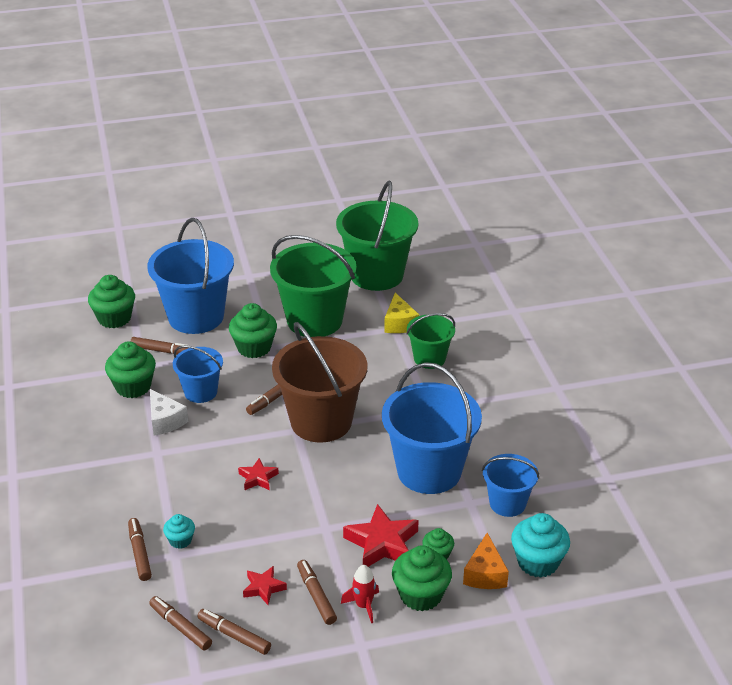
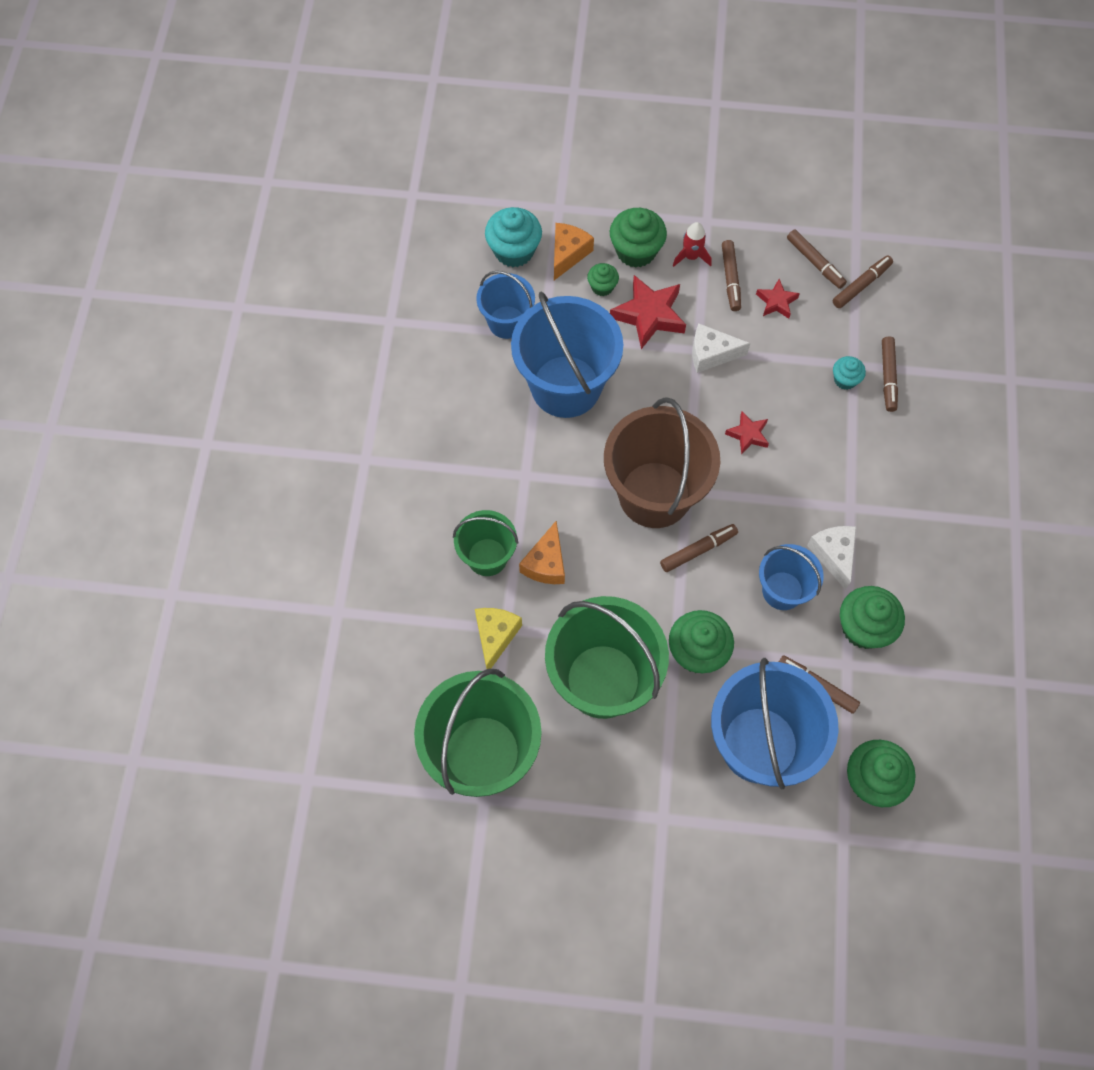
camera: 160 degrees left, 30 degrees up
brown marker [149,596,212,650] -> brown marker turned 105 degrees counterclockwise [833,256,893,308]
none -> orange cheese [519,521,565,584]
none -> white cheese [692,324,750,373]

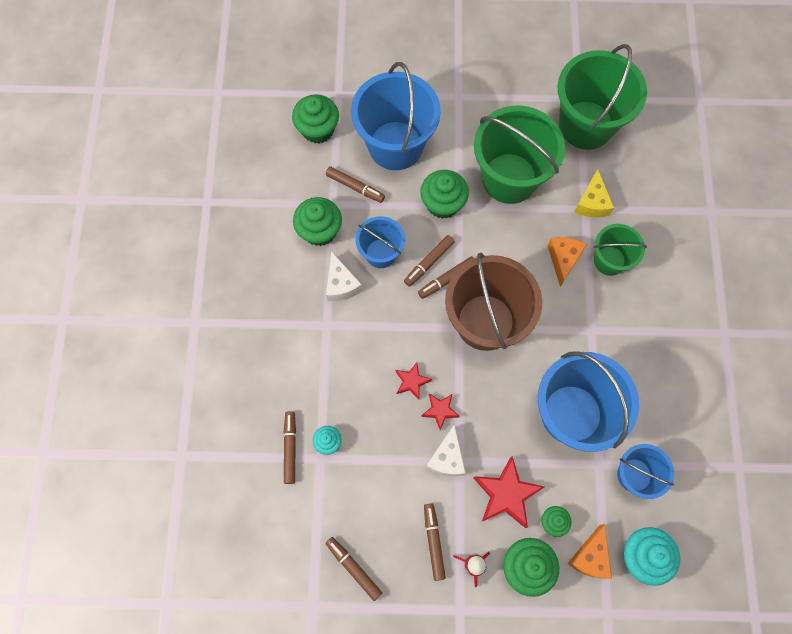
camera: 175 degrees right, 5 degrees up
white cheese [692,324,750,373] -> white cheese turned 105 degrees clockwise [426,424,466,476]
red star [756,279,800,319] -> red star moved to [421,393,460,430]
brown marker [833,256,893,308] -> brown marker moved to [404,235,455,287]

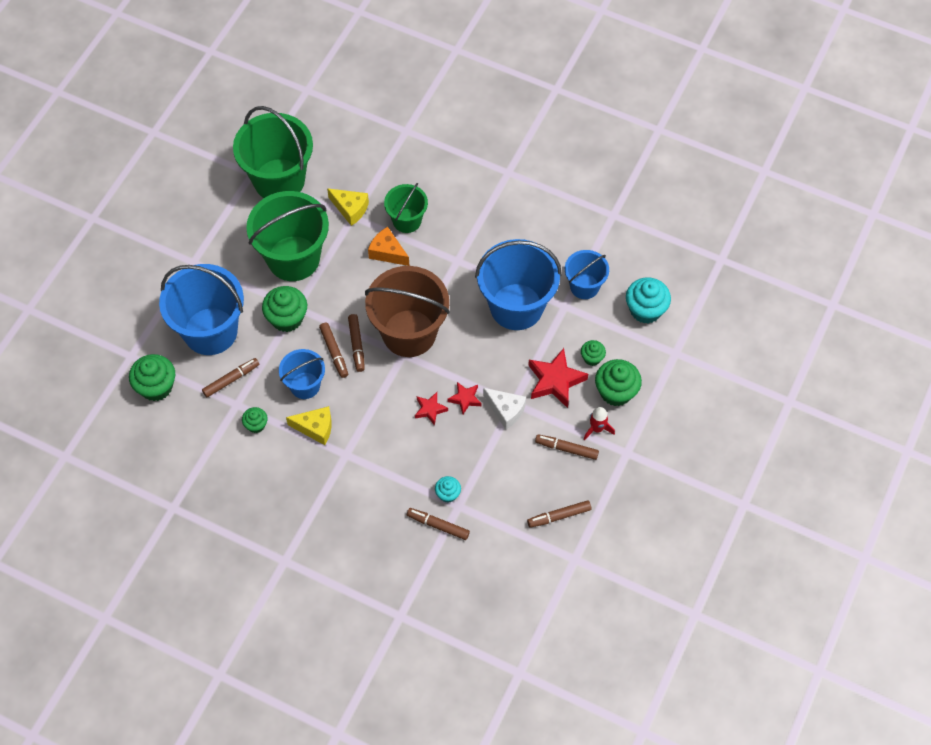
camera: 65 degrees left, 10 degrees down
green cupcake [293,197,342,246] -> green cupcake [242,407,268,433], size x0.55
white cheese [326,251,362,301] -> yellow cheese [286,406,332,445]
orange cheese [567,524,612,579] -> none

